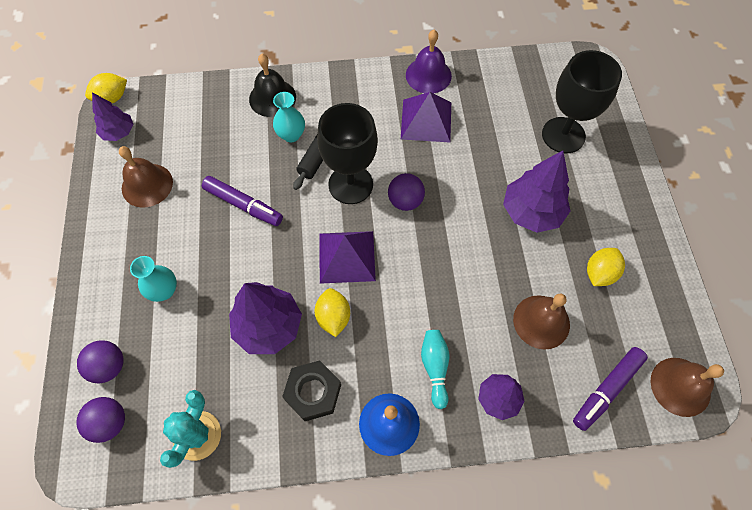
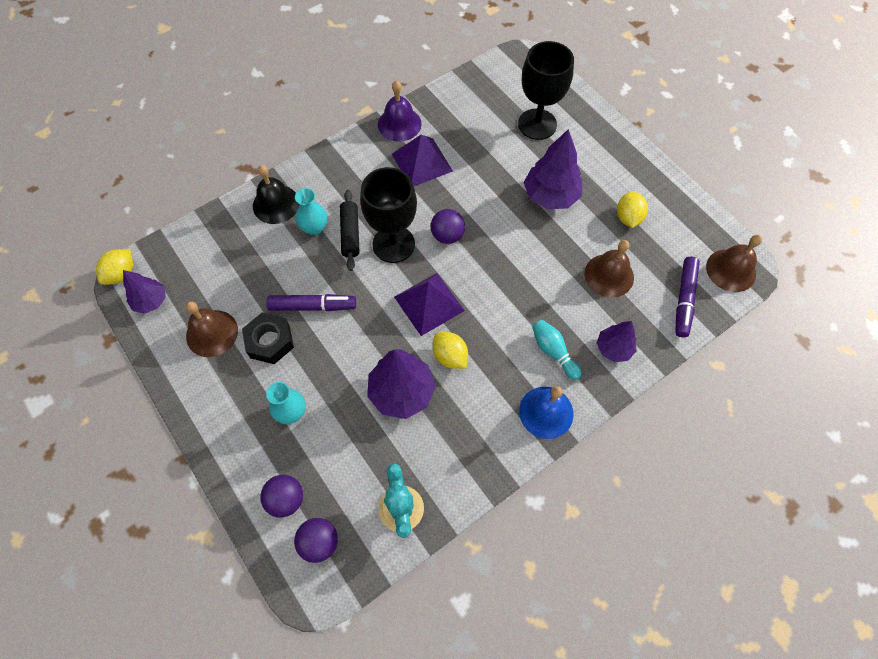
camera: 30 degrees left, 0 degrees up
black nut [282,361,341,421] -> black nut moved to [242,313,294,364]

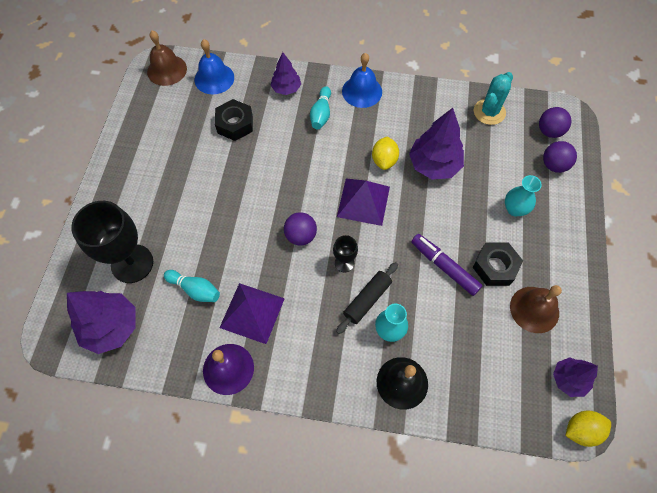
camera: 135 degrees left, 0 degrees up
black goblet [360,167,417,263] -> black goblet [333,235,358,272], size x0.48
purple tree [524,129,582,209] -> purple tree moved to [67,291,136,354]
brown bell [584,240,634,297] -> black nut [215,99,253,141]
yellow lemon [617,191,648,228] -> none
purple marker [675,256,700,337] -> blue bell [195,39,234,95]
none -> turquoise bowling pin [164,270,220,302]

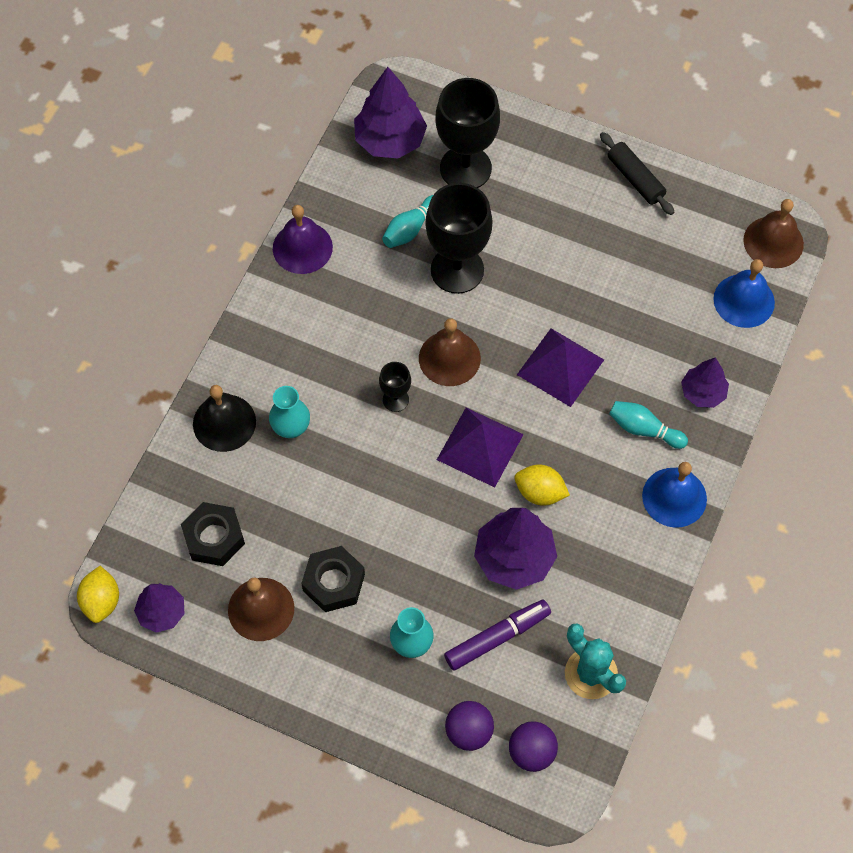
camera: 105 degrees right, 0 degrees up
black nut [215,99,253,141] -> black nut moved to [181,502,245,566]
purple pyramid [219,283,285,344] -> purple pyramid moved to [517,328,604,407]
purple ball [284,212,317,246] -> brown bell [419,318,481,386]
black rolling pin [336,262,398,334] -> black rolling pin moved to [600,132,674,215]
purple marker [411,234,483,296] -> purple marker moved to [444,600,551,671]
none -> black goblet [426,183,492,294]

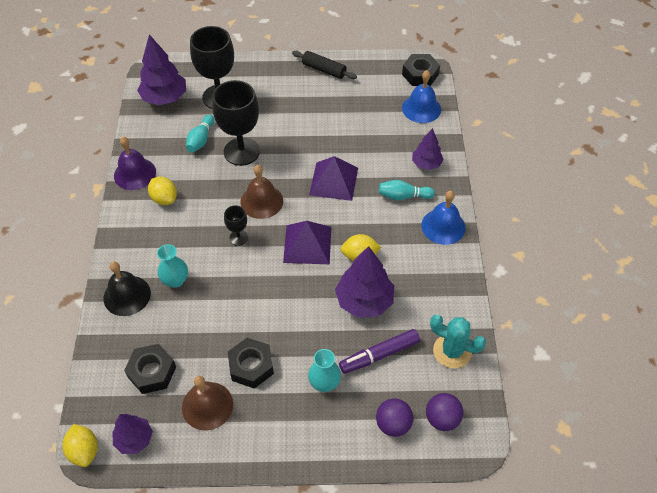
camera: 25 degrees left, 10 degrees down
purple marker [444,600,551,671] -> purple marker turned 150 degrees counterclockwise [339,329,420,374]
brown bell [743,199,804,268] -> black nut [402,54,440,86]
none -> yellow lemon [148,177,177,205]

